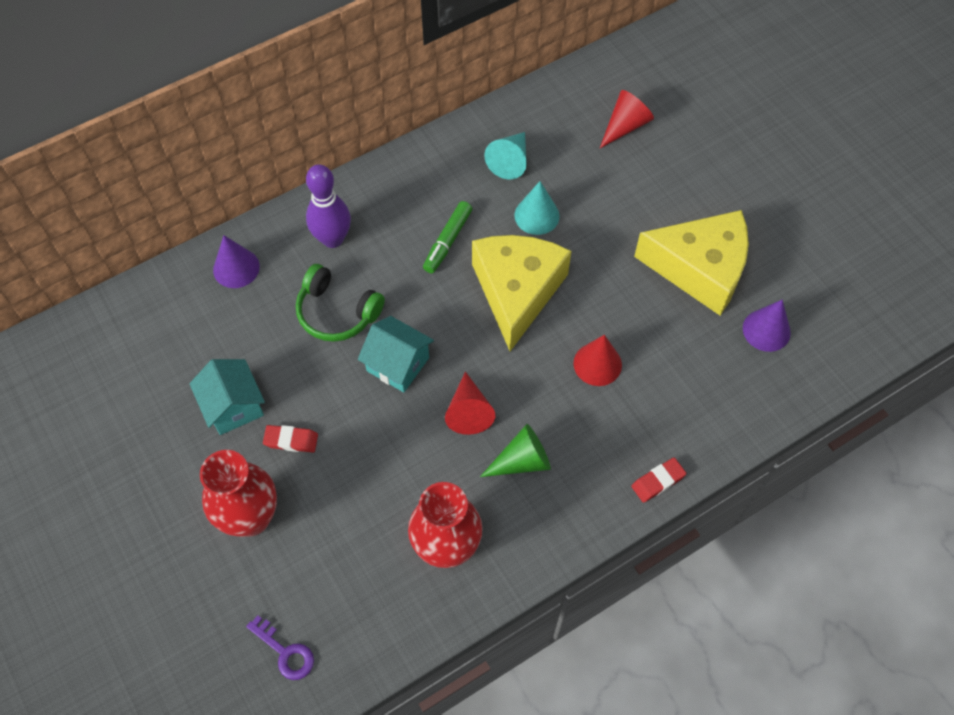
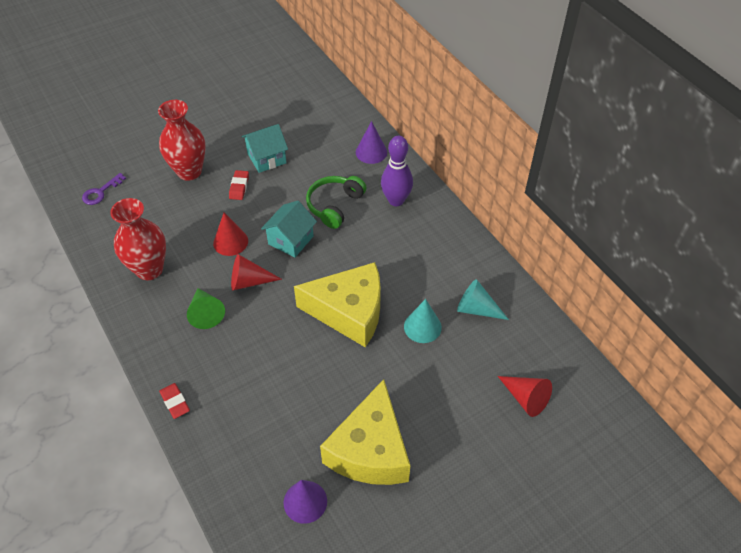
camera: 90 degrees right, 10 degrees down
green marker [423,201,472,273] -> none
red cone [573,335,622,386] -> red cone moved to [213,212,248,256]

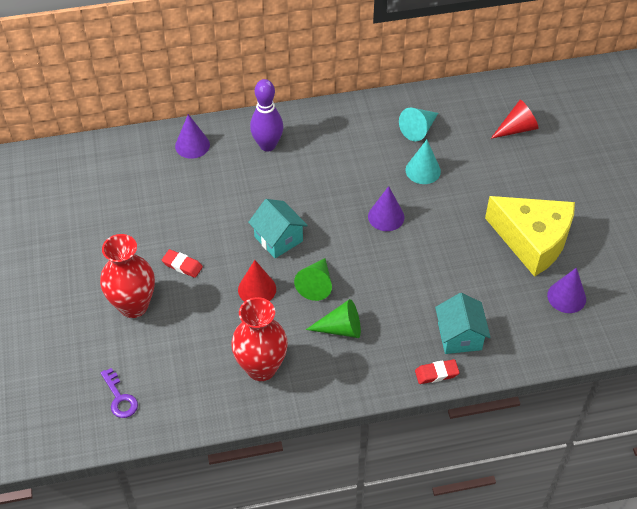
camera: 70 degrees left, 0 degrees up
red cone [231,254,282,290] -> green cone [294,258,332,301]
turquoise house [241,124,288,173] -> turquoise house moved to [435,293,491,354]
yellow cheese [294,262,381,347] -> purple cone [368,186,405,231]
green headphones [306,176,367,229] -> none

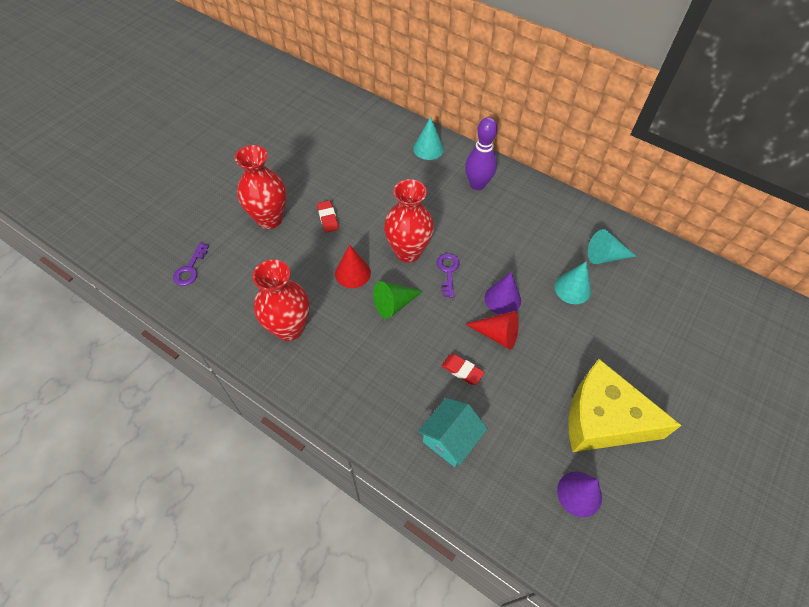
camera: 45 degrees right, 5 degrees up
purple cone [175,114,210,159] -> turquoise cone [413,117,444,160]
turquoise house [248,199,308,258] -> red vase [384,179,434,263]
green cone [306,299,361,338] -> none
red eraser [415,359,460,384] -> red eraser moved to [442,354,485,385]
yellow cheese [485,196,575,277] -> yellow cheese turned 120 degrees clockwise [569,359,682,452]
red cone [490,100,539,139] -> red cone moved to [465,311,519,350]
none -> purple key [437,253,460,298]

